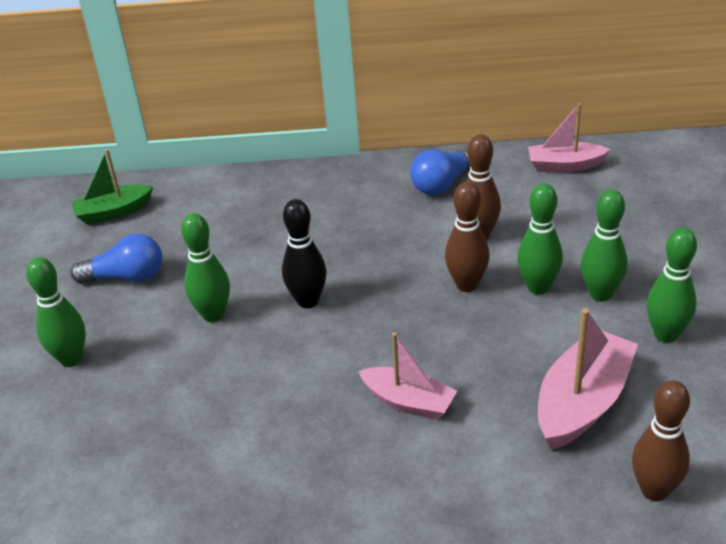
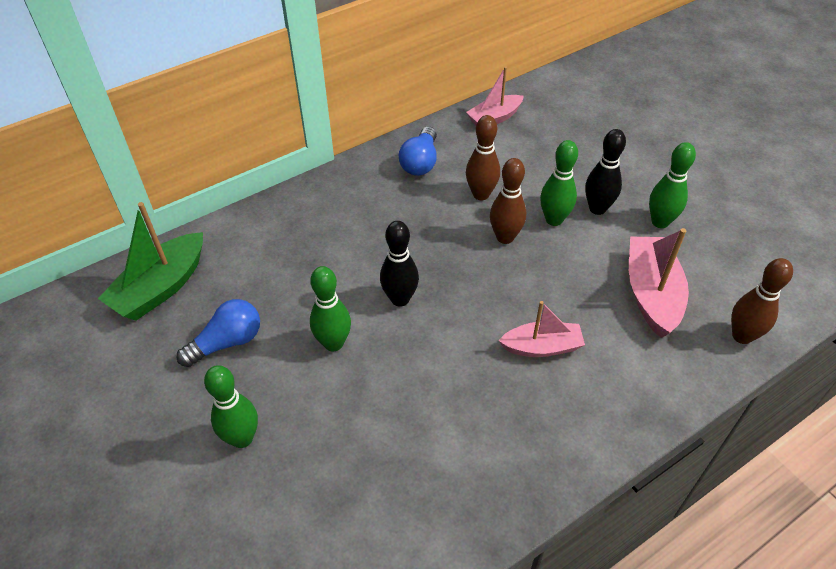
camera: 35 degrees left, 10 degrees up
green boat [71,149,153,224] -> green boat [98,202,203,320], size x1.53
green bowling pin [581,189,627,302] -> black bowling pin [585,129,626,215]

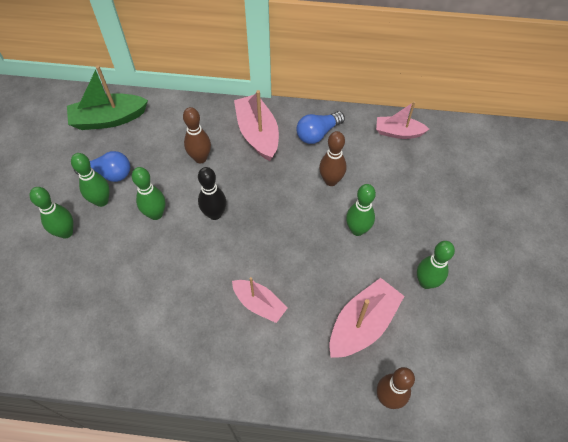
camera: 40 degrees right, 10 degrees up
brown bowling pin [490,158,526,244] -> brown bowling pin moved to [183,107,211,163]
black bowling pin [585,129,626,215] -> none
none -> green bowling pin [71,153,110,207]
none -> pink boat [234,90,279,161]

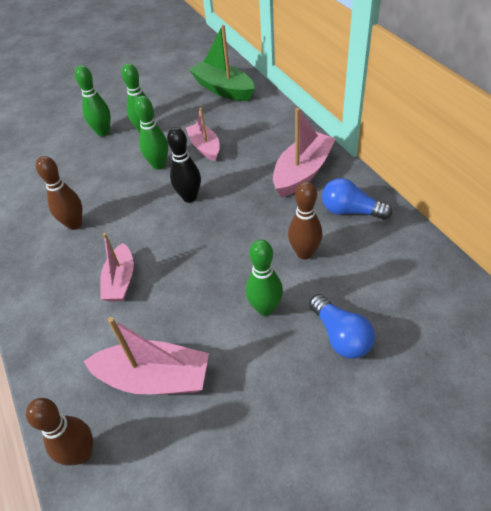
camera: 60 degrees right, 10 degrees down
blue light bulb [74,151,130,182] -> blue light bulb moved to [309,294,375,359]
brown bowling pin [183,107,211,163] -> brown bowling pin moved to [36,156,82,230]
pink boat [376,101,429,139] -> pink boat moved to [186,108,220,161]
green bowling pin [417,241,455,289] -> none

